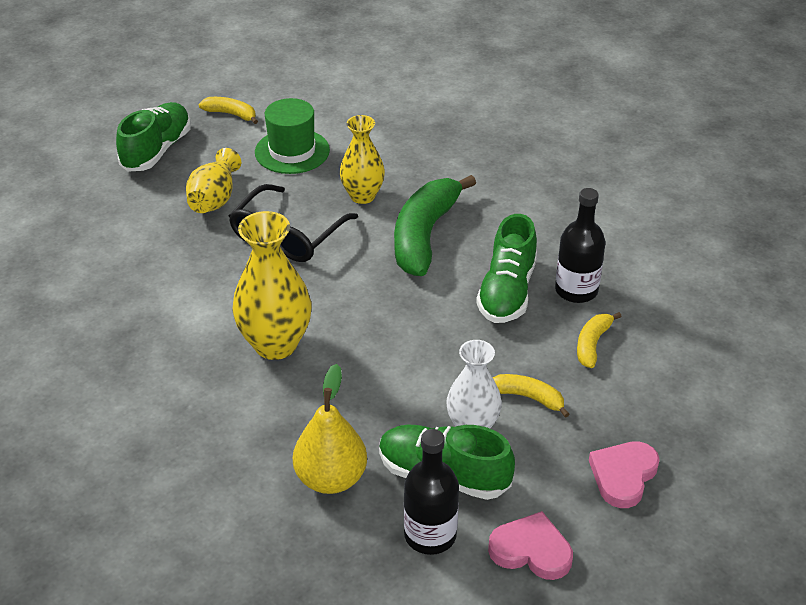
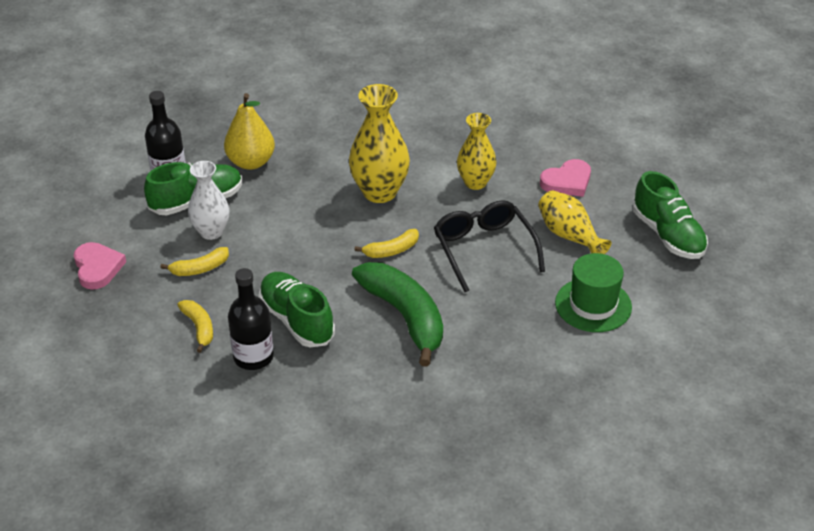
camera: 130 degrees right, 0 degrees up
yellow banana [199,97,258,124] -> yellow banana moved to [355,229,419,258]
yellow vase [340,115,385,204] -> yellow vase moved to [457,113,497,190]
pink heart [488,511,573,580] -> pink heart moved to [540,159,591,197]

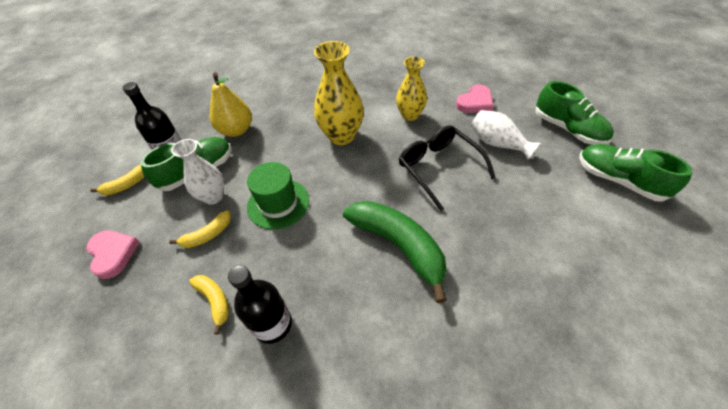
camera: 10 degrees left, 10 degrees up
green shoe [259,272,335,347] -> green shoe moved to [579,144,692,202]
yellow banana [355,229,419,258] -> yellow banana moved to [90,165,145,195]
yellow vase [538,190,612,254] -> white vase [471,110,540,161]
green hat [555,253,632,332] -> green hat moved to [247,162,309,229]

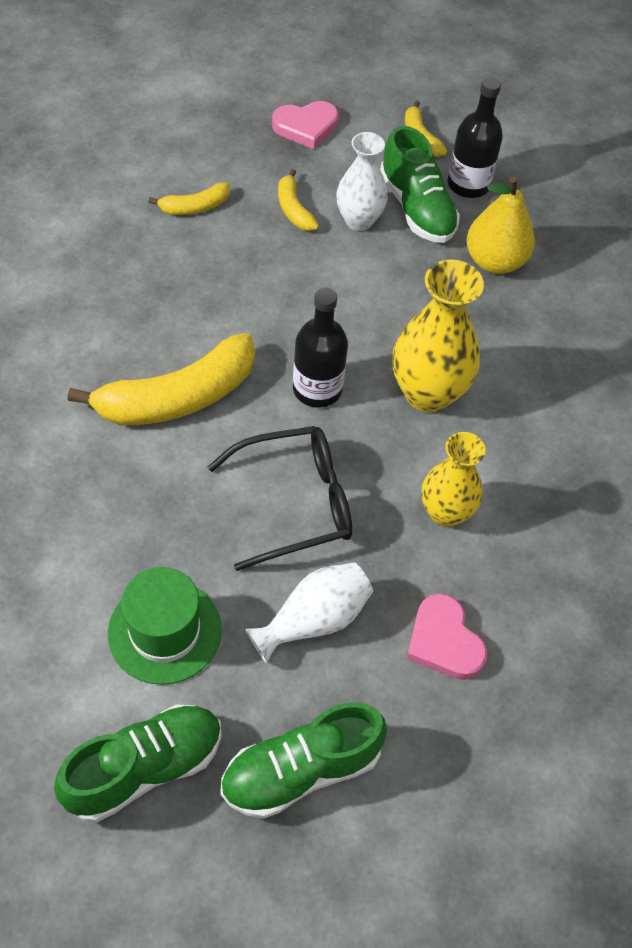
camera: 100 degrees right, 5 degrees up
black bottle [228,265,292,344] -> black bottle moved to [293,288,348,408]
green hat [247,162,309,229] -> green hat moved to [108,567,222,685]
green banana [343,201,446,303] -> yellow banana [68,333,255,425]

